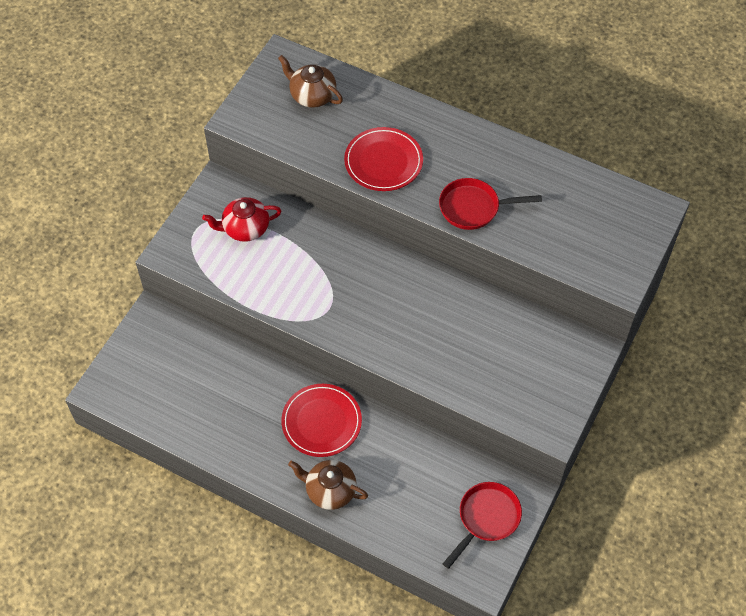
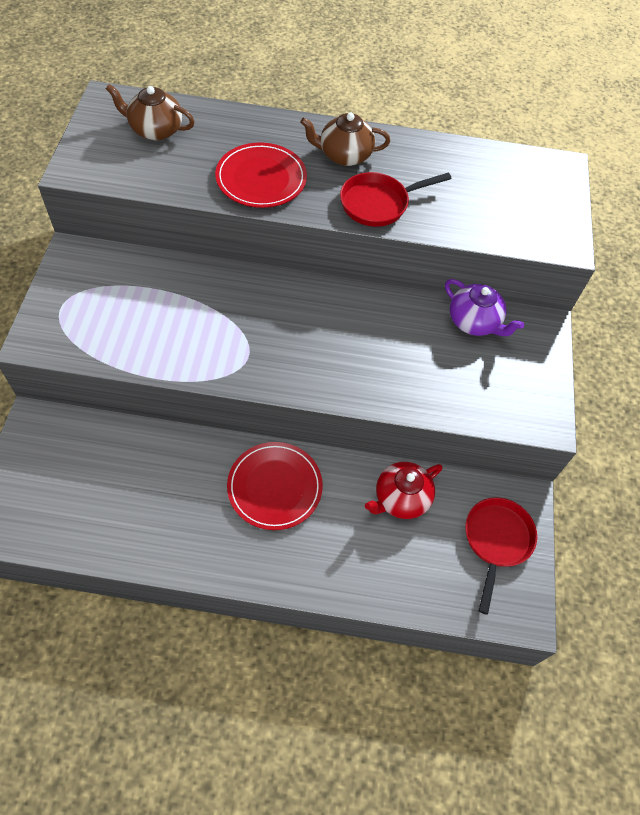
camera: 25 degrees left, 0 degrees up
red teapot [202,197,281,242] -> red teapot moved to [365,462,442,519]
brown teapot [288,460,368,510] -> brown teapot moved to [300,113,390,166]
none -> purple teapot [445,279,524,336]

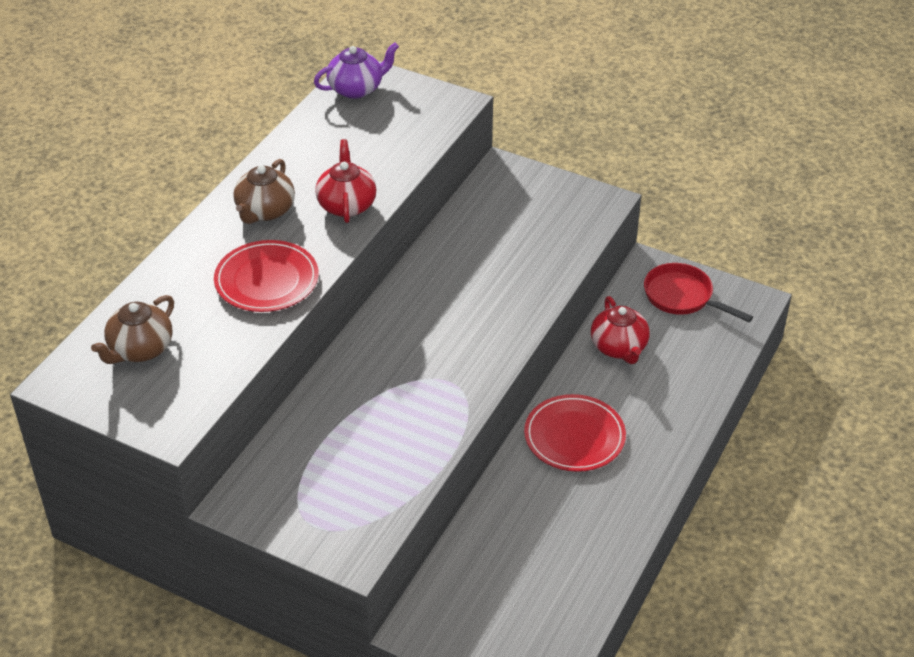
camera: 65 degrees left, 15 degrees down
red pan [340,172,451,227] -> red teapot [315,139,376,223]
purple teapot [445,279,524,336] -> purple teapot moved to [314,43,399,99]

